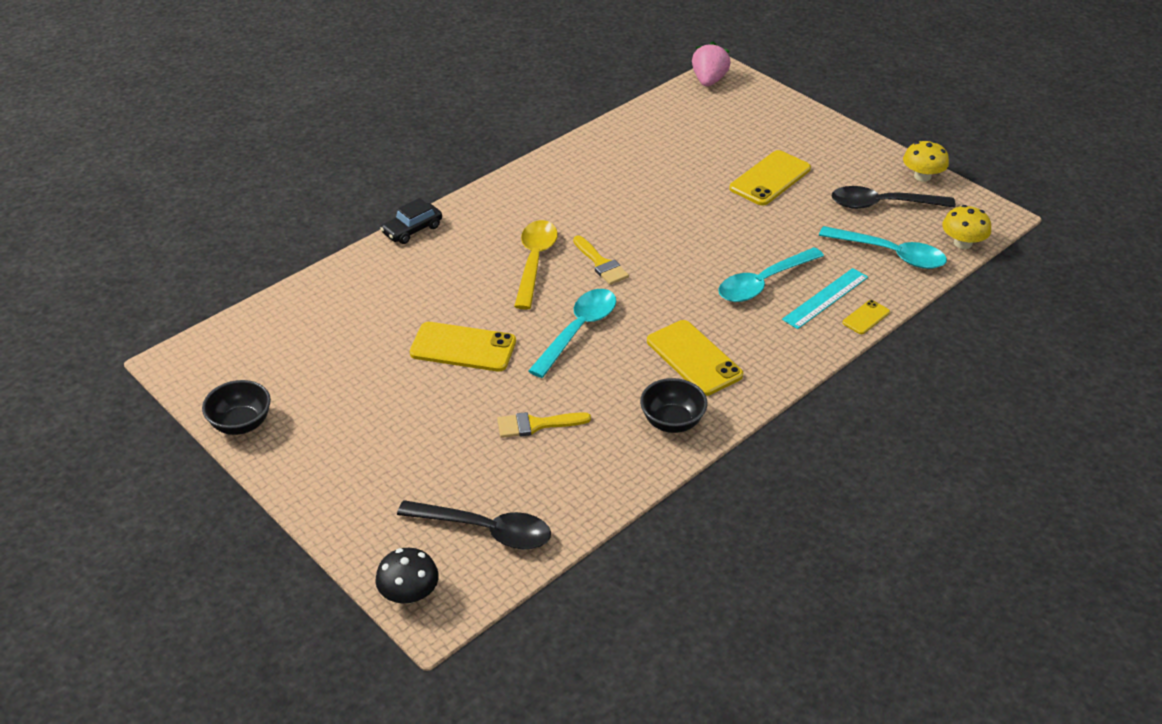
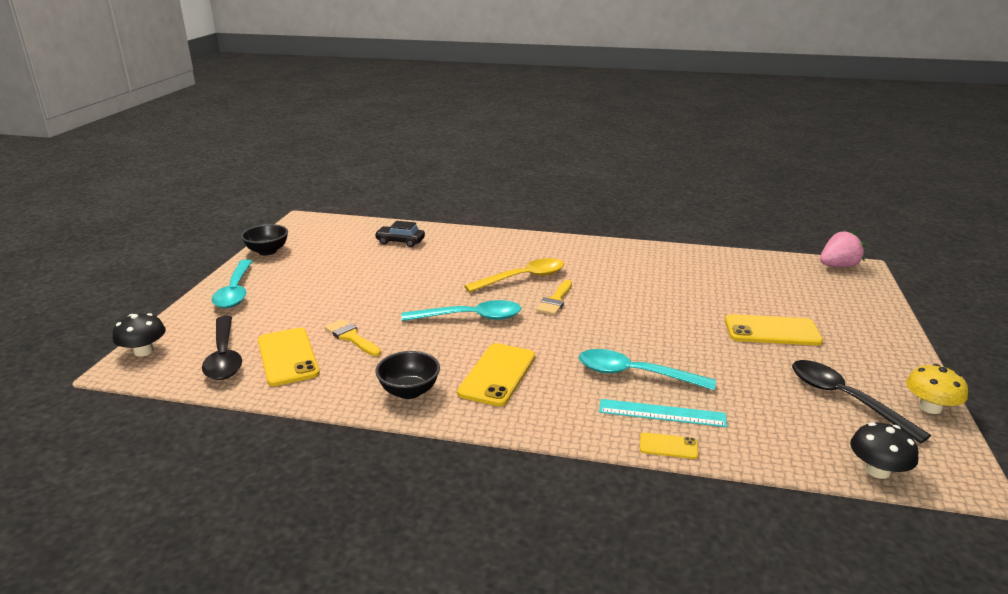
camera: 55 degrees right, 15 degrees down
black car [380,198,442,244] -> black car moved to [375,221,425,247]
yellow phone [410,322,516,372] -> yellow phone moved to [258,328,320,386]
turquoise spoon [819,226,947,269] -> turquoise spoon moved to [212,259,253,308]
yellow mushroom [942,205,991,249] -> black mushroom [850,422,919,479]

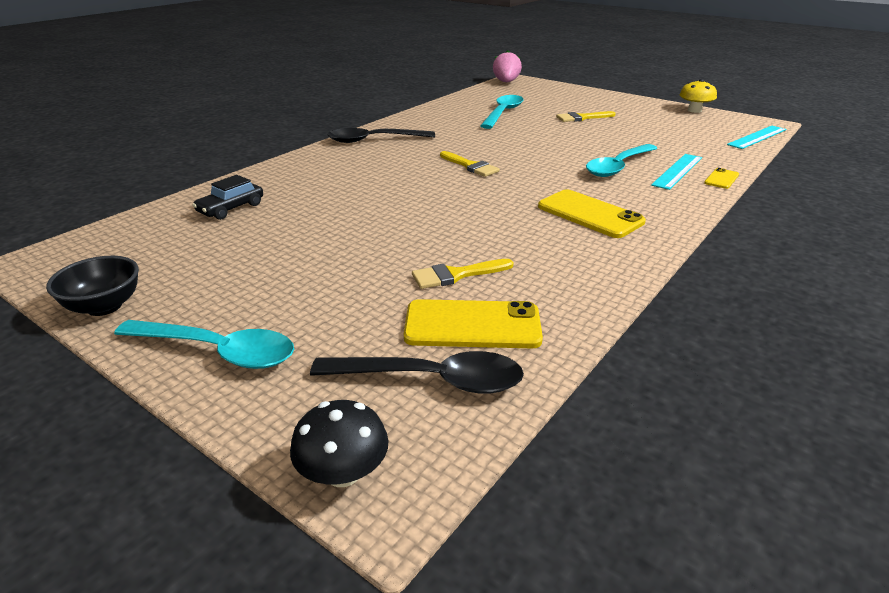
camera: 65 degrees left, 5 degrees up
black bowl [375,351,440,399] -> none
turquoise spoon [401,300,521,321] -> turquoise spoon moved to [480,95,523,129]
yellow spoon [464,258,564,292] -> none
yellow phone [725,314,823,346] -> yellow brush [556,111,616,122]
black spoon [792,360,931,444] -> black spoon moved to [327,128,435,143]
black mushroom [850,422,919,479] -> turquoise ruler [727,126,787,149]

